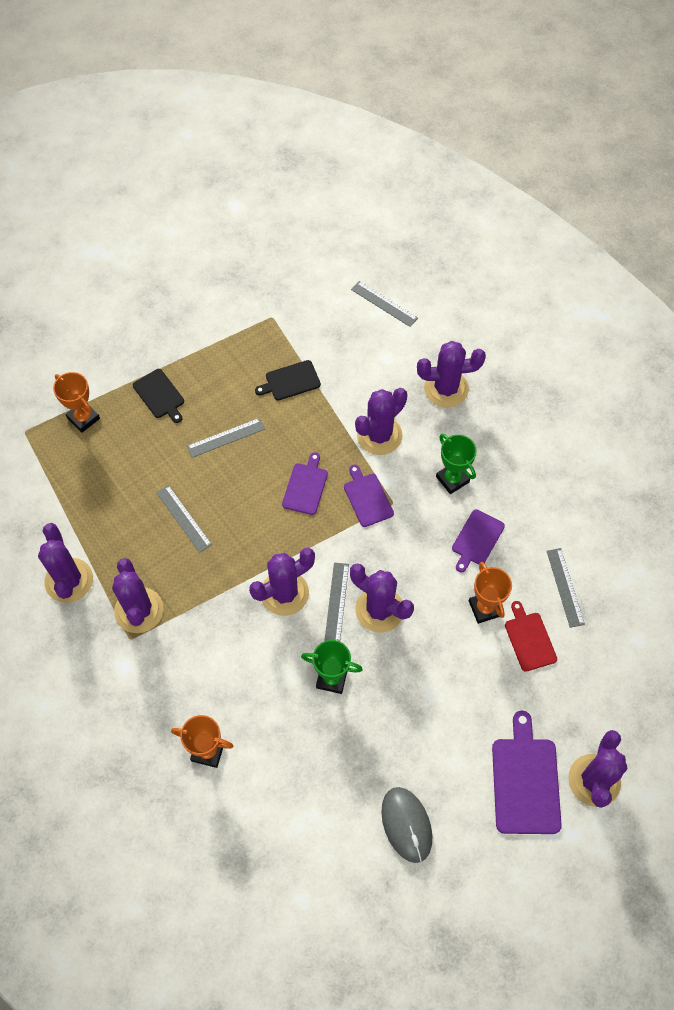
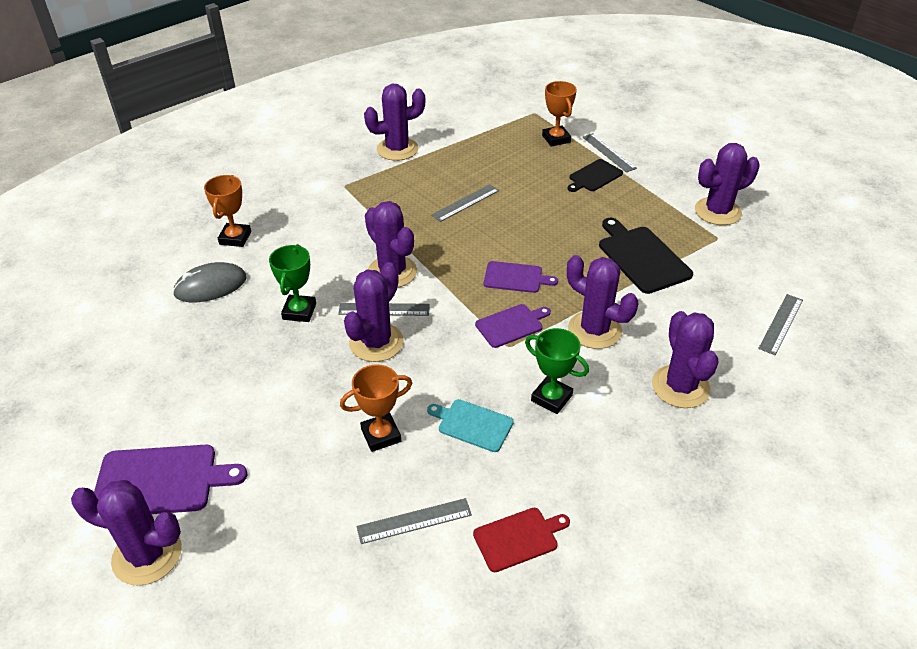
camera: 85 degrees right, 20 degrees down
orange trophy [53,372,100,433] -> orange trophy turned 60 degrees counterclockwise [542,81,577,147]
purple cactus [112,558,164,633] -> purple cactus moved to [695,143,760,225]
grey ruler [187,418,265,458] -> grey ruler moved to [583,133,637,172]
black cutting board [255,360,321,400] -> black cutting board [599,218,693,294], size x1.61
grey mouse [381,787,433,863] -> grey mouse moved to [173,262,246,302]
green trophy [436,434,477,494] -> green trophy turned 75 degrees clockwise [525,328,589,414]
purple cutting board [452,509,505,572] -> turquoise cutting board [427,399,514,452]
red cutting board [505,601,557,672] -> red cutting board moved to [473,508,570,572]

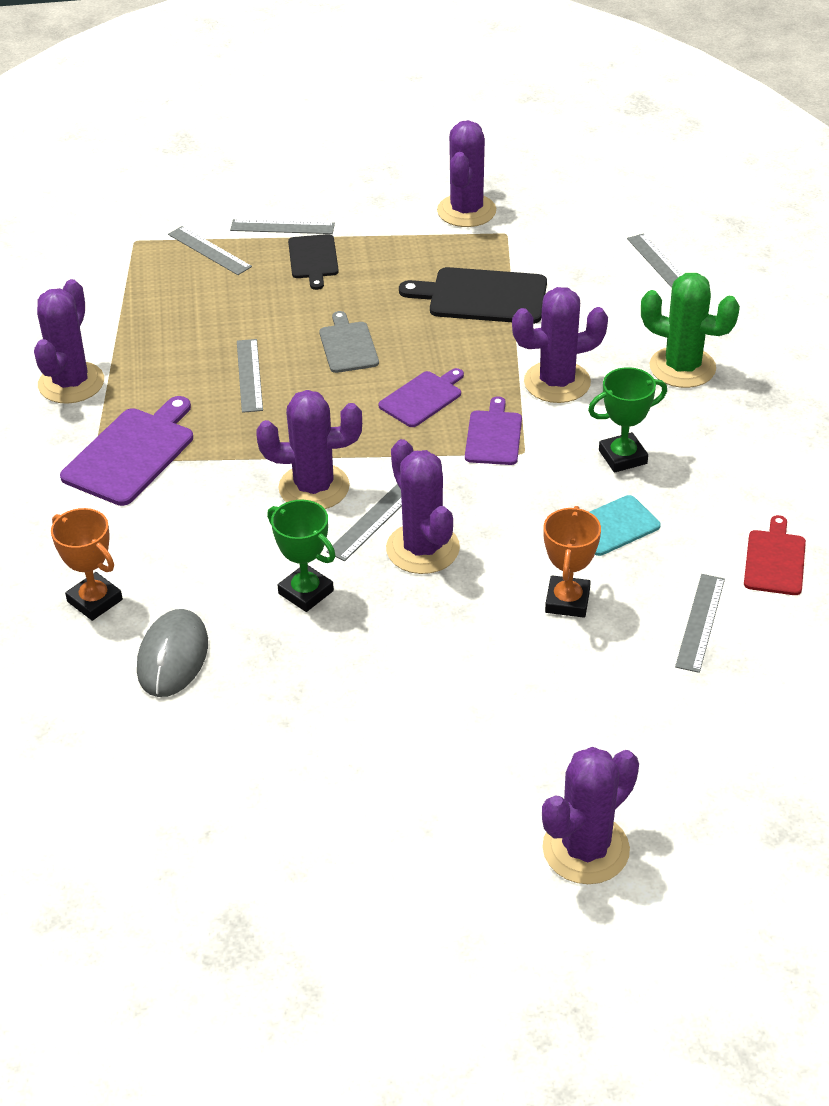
camera: 55 degrees left, 0 degrees up
purple cutting board [94,445,247,514] -> purple cutting board moved to [60,396,193,506]
orange trophy [542,81,577,147] -> grey ruler [168,226,252,275]
purple cactus [652,311,719,408] -> green cactus [641,273,740,388]
none -> grey cutting board [319,311,379,373]

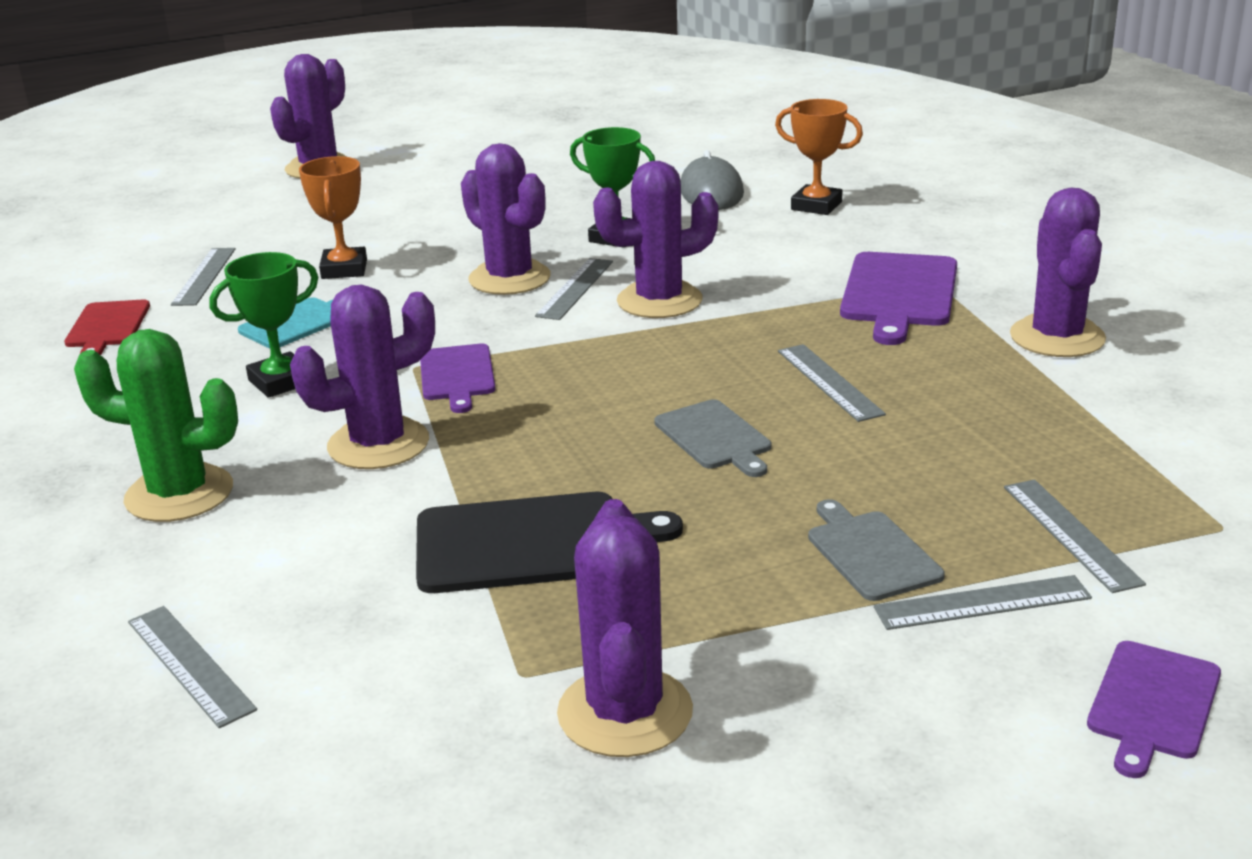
camera: 165 degrees right, 15 degrees down
grey ruler [168,226,252,275] -> grey ruler turned 45 degrees clockwise [1004,480,1146,593]
black cutting board [288,234,339,290] -> grey cutting board [808,499,945,601]
purple cutting board [378,368,464,427] -> purple cutting board moved to [1087,641,1221,778]

